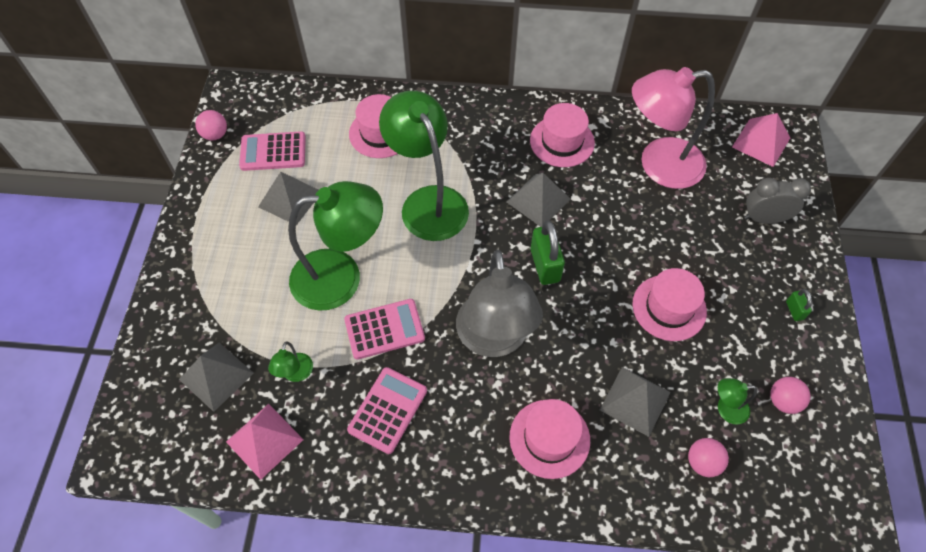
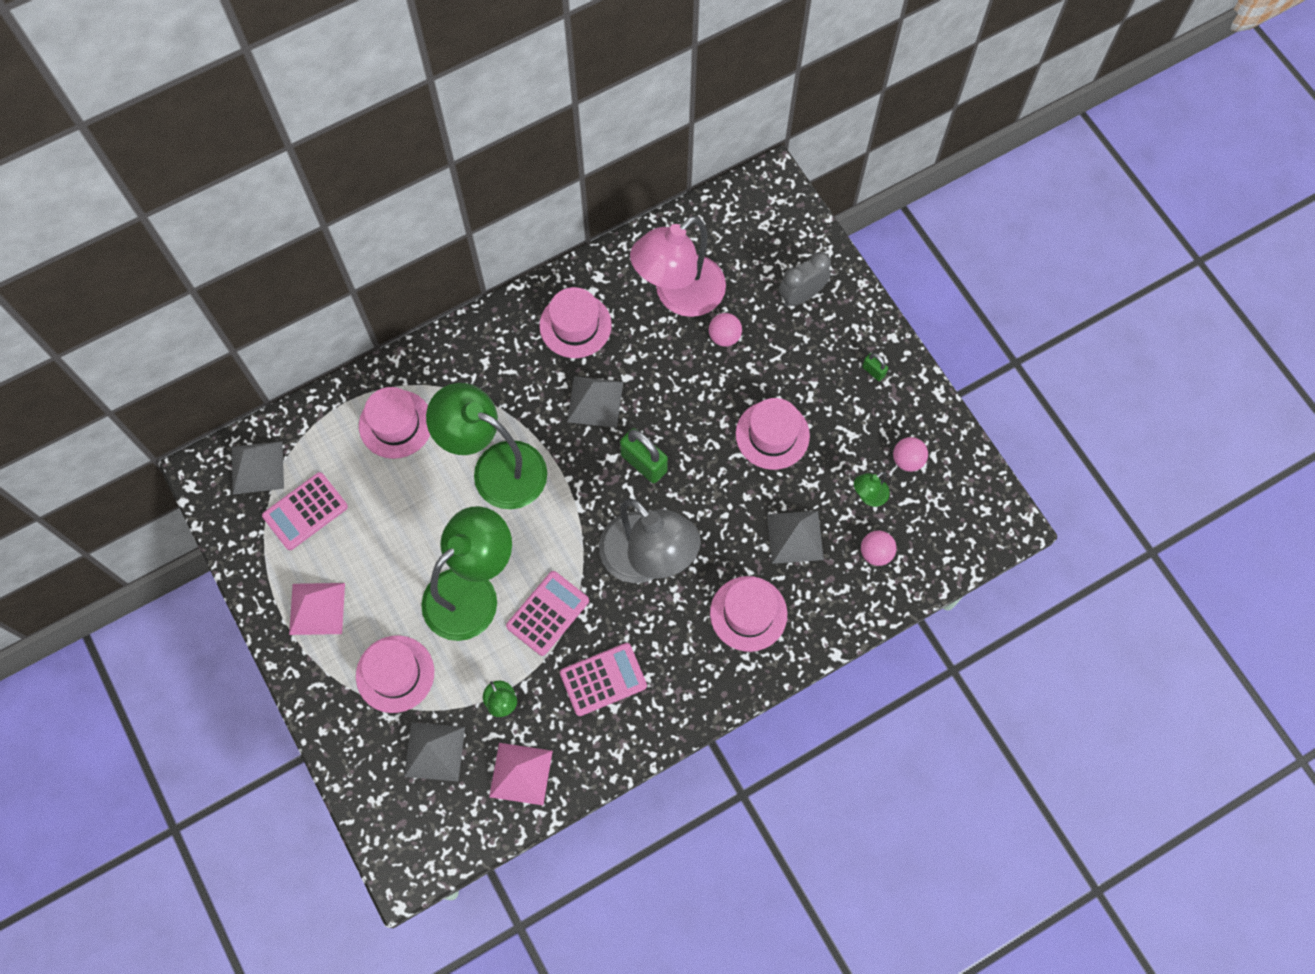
camera: 35 degrees left, 10 degrees up
pink ball [195,110,227,141] -> pink ball moved to [709,313,742,346]
grey pyramid [258,172,318,225] -> grey pyramid moved to [232,441,284,494]
pink calculator [347,367,427,454] -> pink calculator turned 75 degrees clockwise [560,643,647,716]
pink pyramid [732,113,790,167] -> pink pyramid moved to [289,583,345,635]
none -> pink hat [356,636,434,713]

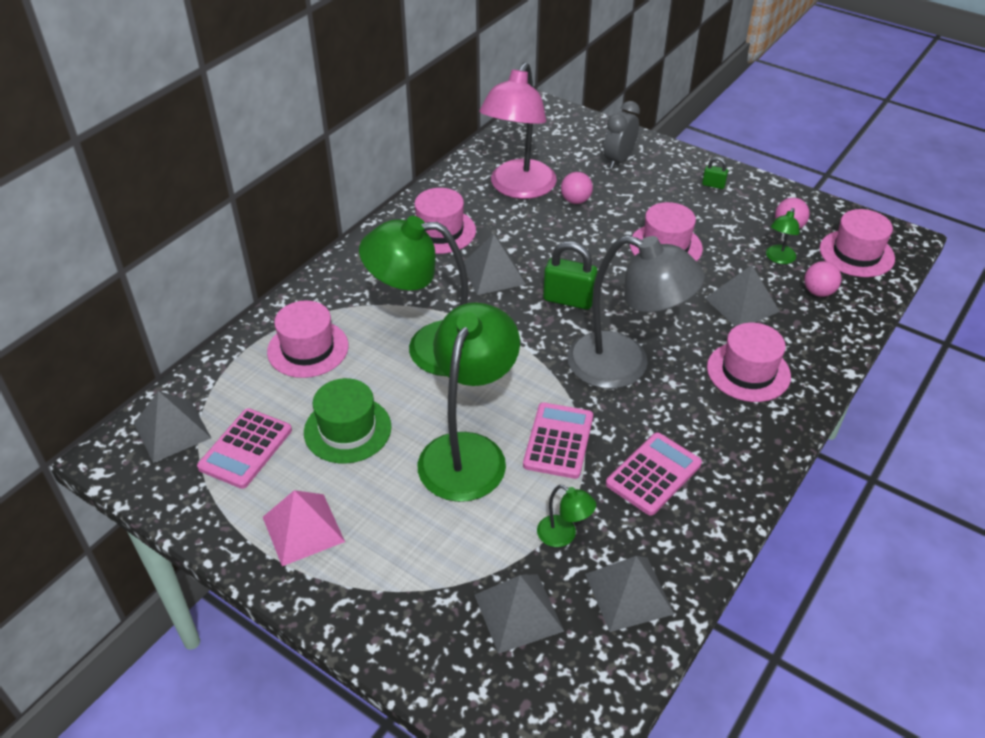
camera: 25 degrees left, 25 degrees down
pink hat [356,636,434,713] -> pink hat moved to [820,209,895,277]
pink pyramid [489,743,553,805] -> grey pyramid [585,556,674,632]
none -> green hat [304,378,392,464]

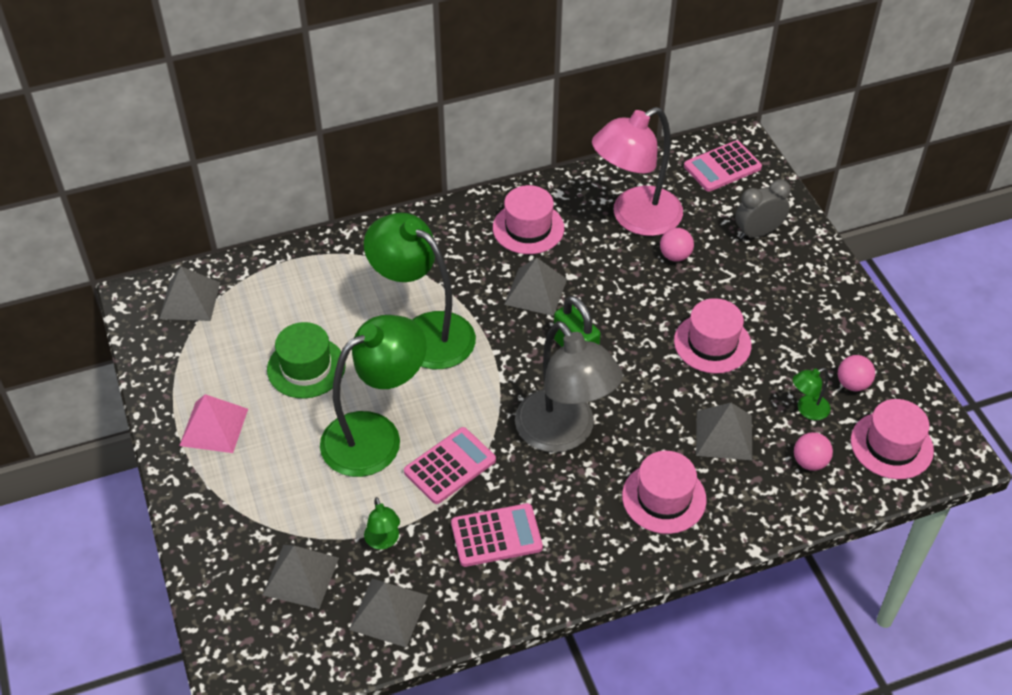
camera: 35 degrees right, 5 degrees up
pink calculator [197,408,292,489] -> pink calculator moved to [684,141,762,192]
pink hat [267,300,349,378] -> none
green padlock [702,157,728,189] -> none

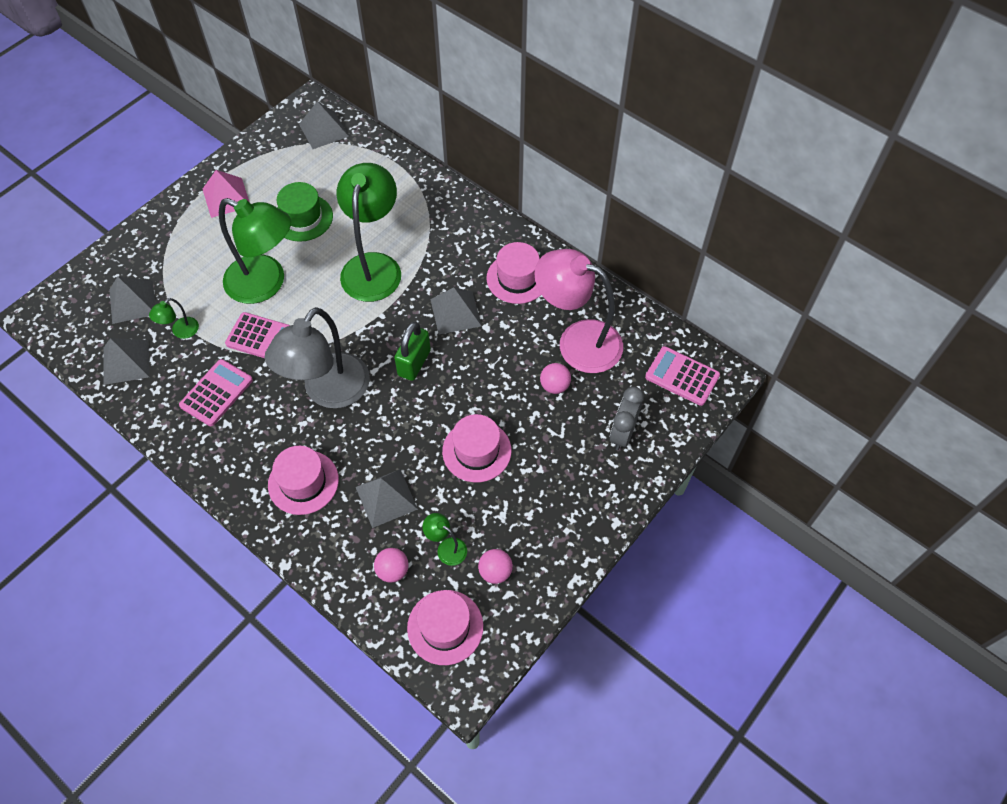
camera: 60 degrees right, 10 degrees up
pink calculator [451,503,543,567] -> pink calculator turned 105 degrees counterclockwise [179,359,253,426]
grey clock [735,179,791,240] -> grey clock turned 105 degrees counterclockwise [610,387,644,450]

